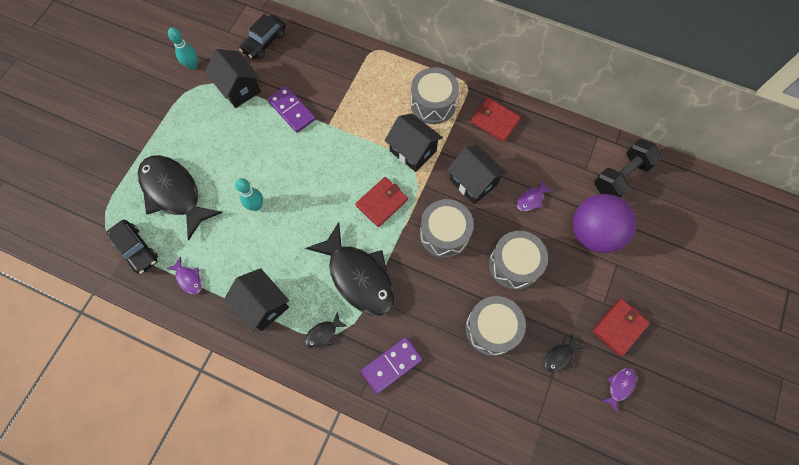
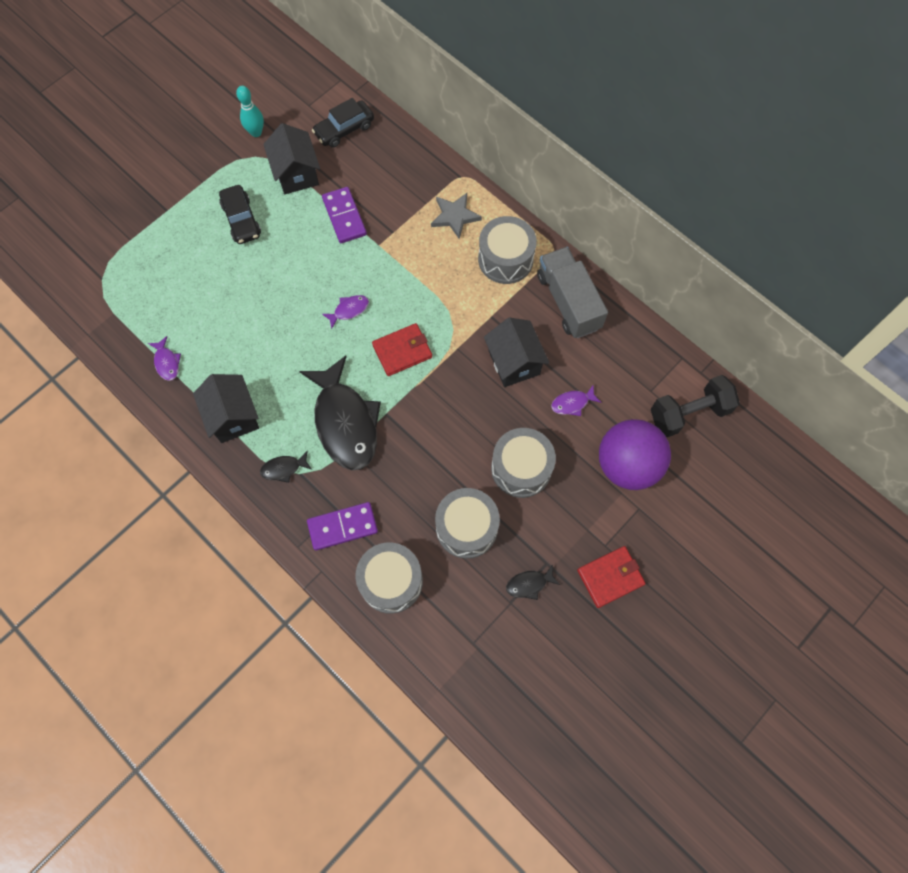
camera: 20 degrees right, 0 degrees up
black car [107,220,158,274] -> black car moved to [219,185,261,244]
black fish [138,155,223,240] -> none
turquoise bowling pin [235,178,263,211] -> none
black house [385,114,443,172] -> none
grey drum [420,199,474,258] -> grey drum moved to [355,542,423,614]
red wallet [471,98,521,142] -> grey truck [537,247,608,338]
purple fish [601,368,637,413] -> purple fish moved to [322,295,369,329]
none -> grey star [431,193,482,239]

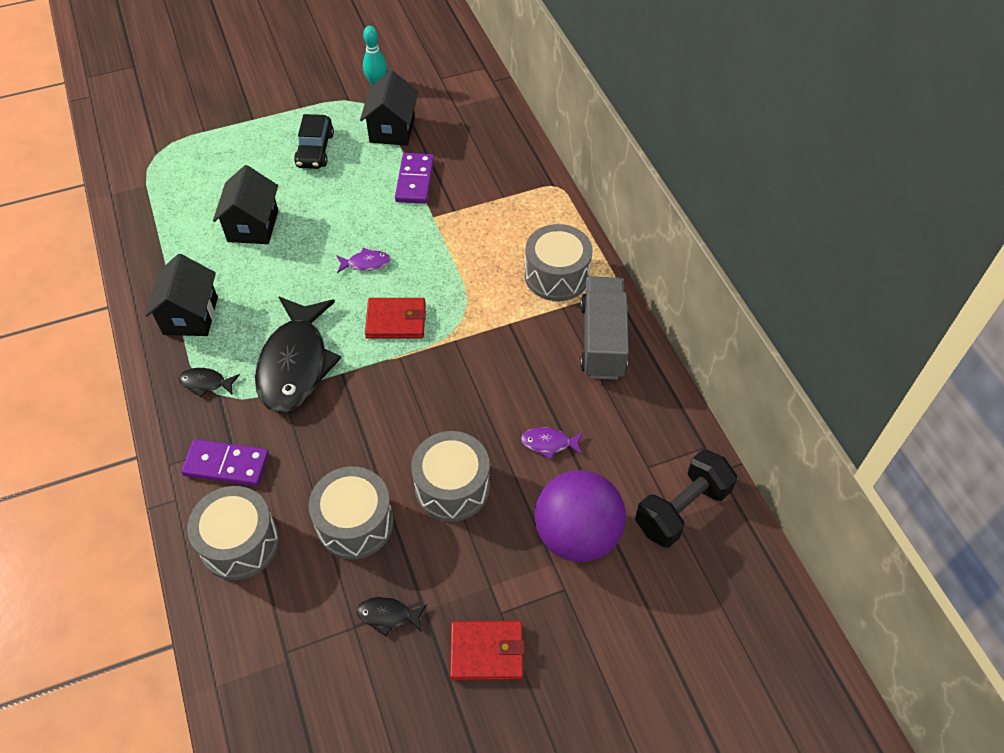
camera: 25 degrees right, 15 degrees down
purple fish [148,336,181,381] -> none
black car [312,98,374,148] -> none
grey star [431,193,482,239] -> none
black house [484,317,549,387] -> black house moved to [213,165,278,244]
black dumbbell [651,375,740,437] -> black dumbbell turned 45 degrees counterclockwise [635,449,737,548]

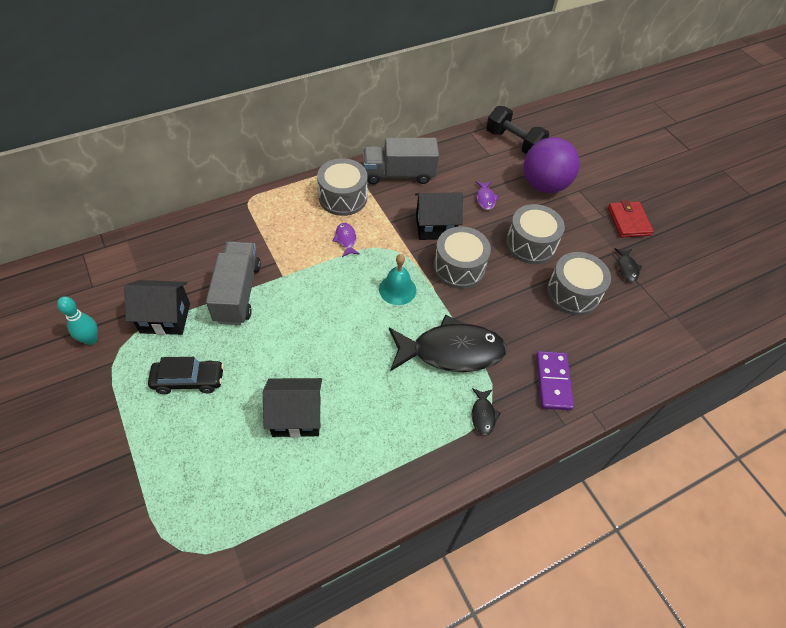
camera: 100 degrees left, 0 degrees up
black house [145,254,218,336] -> black house moved to [415,193,463,240]
grey drum [187,486,279,580] -> grey drum moved to [433,227,491,289]
purple fish [337,248,391,273] -> purple fish moved to [333,223,360,257]
red wallet [365,298,426,339] -> turquoise bell [379,254,416,305]
purple domino [395,153,434,204] -> grey truck [206,241,261,325]

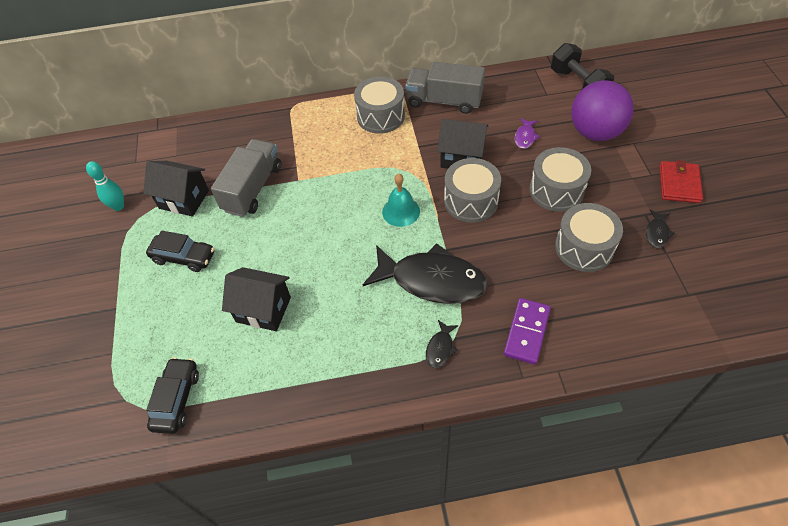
camera: 25 degrees right, 0 degrees up
purple fish [333,223,360,257] -> none
none -> black car [147,357,199,434]

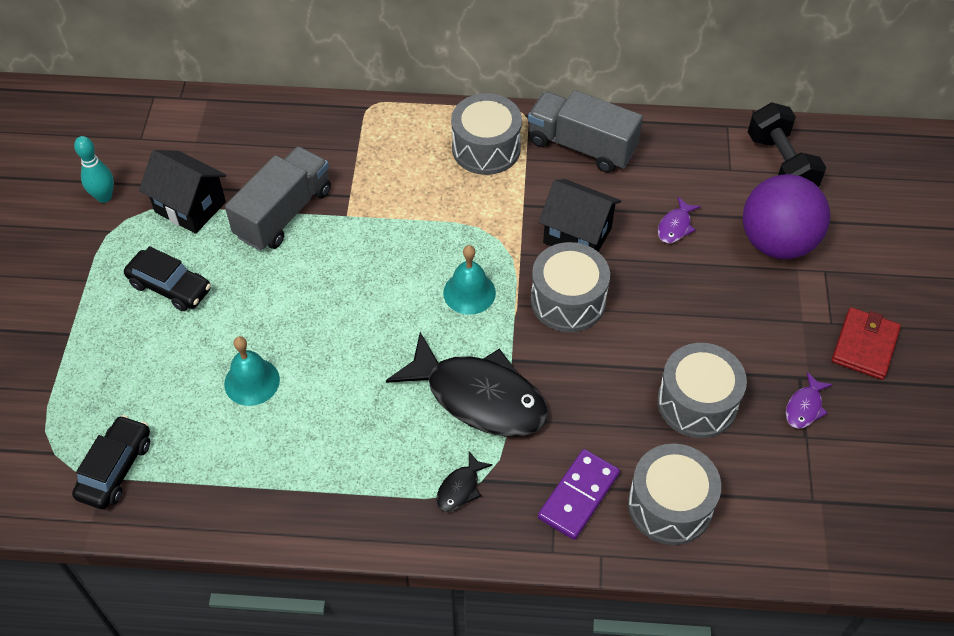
camera: 10 degrees right, 0 degrees up
black house [222,267,291,331] -> turquoise bell [224,336,280,406]
grey drum [529,147,591,212] -> grey drum moved to [628,444,721,545]
black fish [646,209,675,248] -> purple fish [786,372,833,429]

